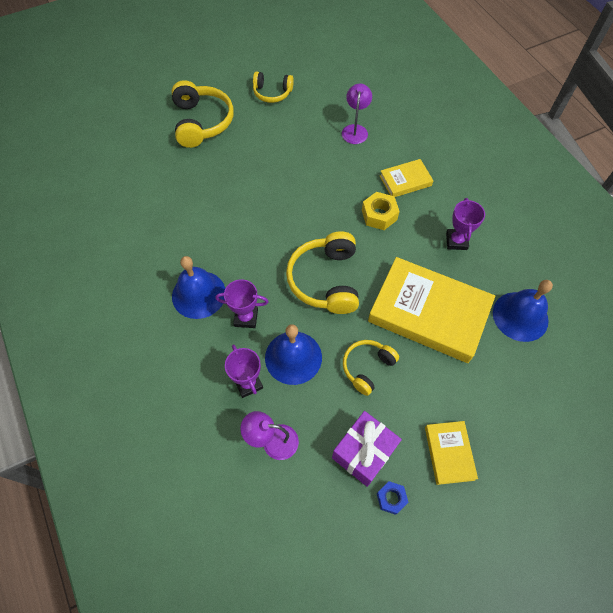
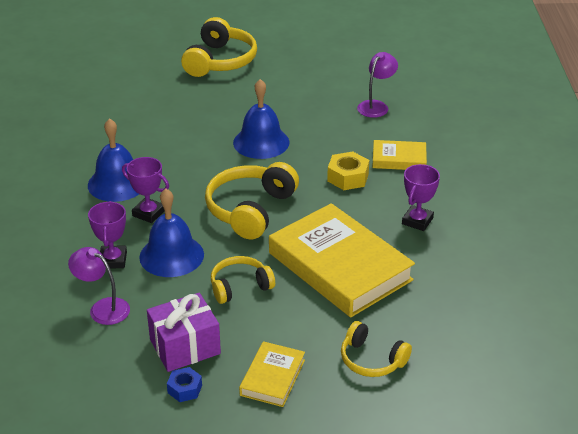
camera: 25 degrees right, 25 degrees down
yellow headphones [253,72,294,103] -> yellow headphones moved to [341,321,412,377]
blue bell [493,280,553,342] -> blue bell moved to [233,79,290,159]

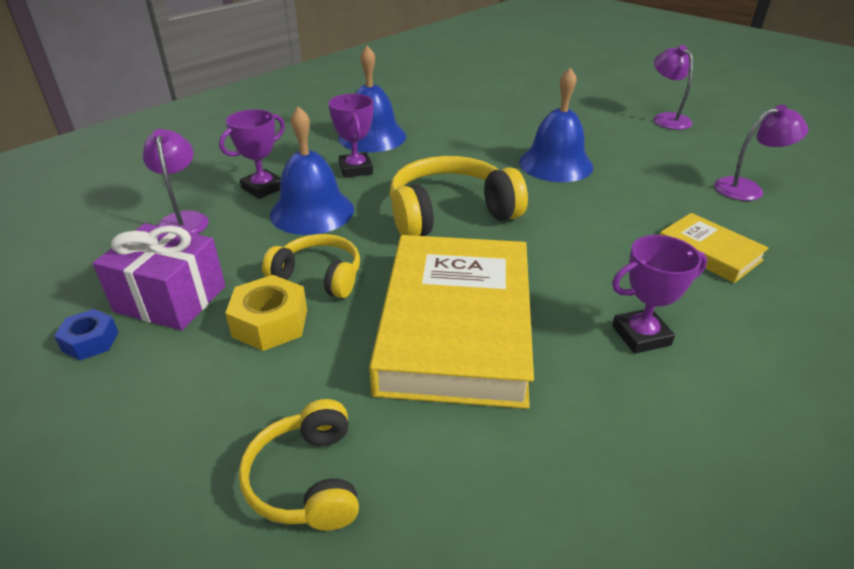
camera: 45 degrees right, 0 degrees up
yellow headphones [181,17,257,77] -> none
yellow book [239,341,305,407] -> none
yellow nut [327,151,369,190] -> yellow nut moved to [225,275,307,351]
none -> purple lamp [653,45,693,130]

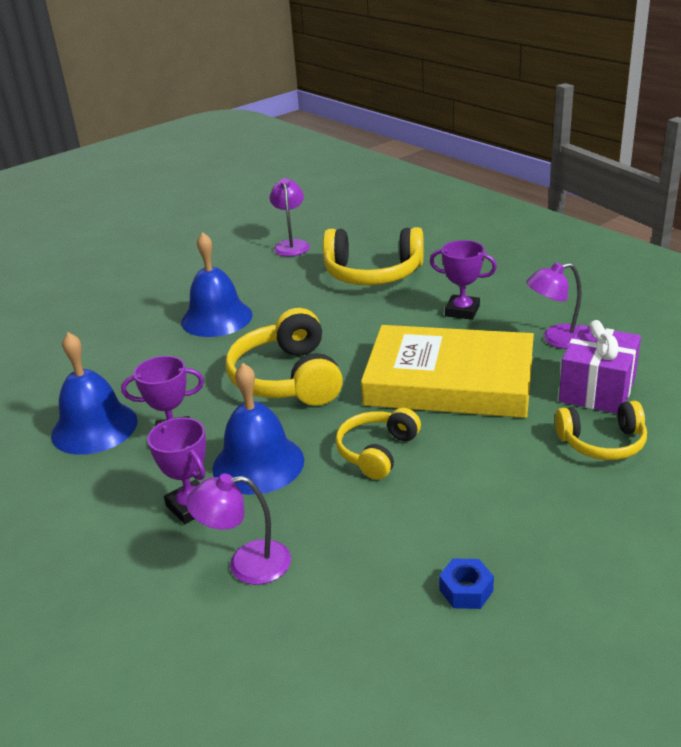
camera: 80 degrees left, 5 degrees down
purple gift [93,223,225,330] -> purple gift moved to [559,320,641,414]
yellow nut [225,275,307,351] -> none
purple trophy [612,235,707,354] -> purple trophy turned 60 degrees counterclockwise [430,240,497,320]
purple lamp [653,45,693,130] -> purple lamp moved to [526,262,582,349]
yellow book [660,213,769,283] -> yellow headphones [323,227,424,285]

